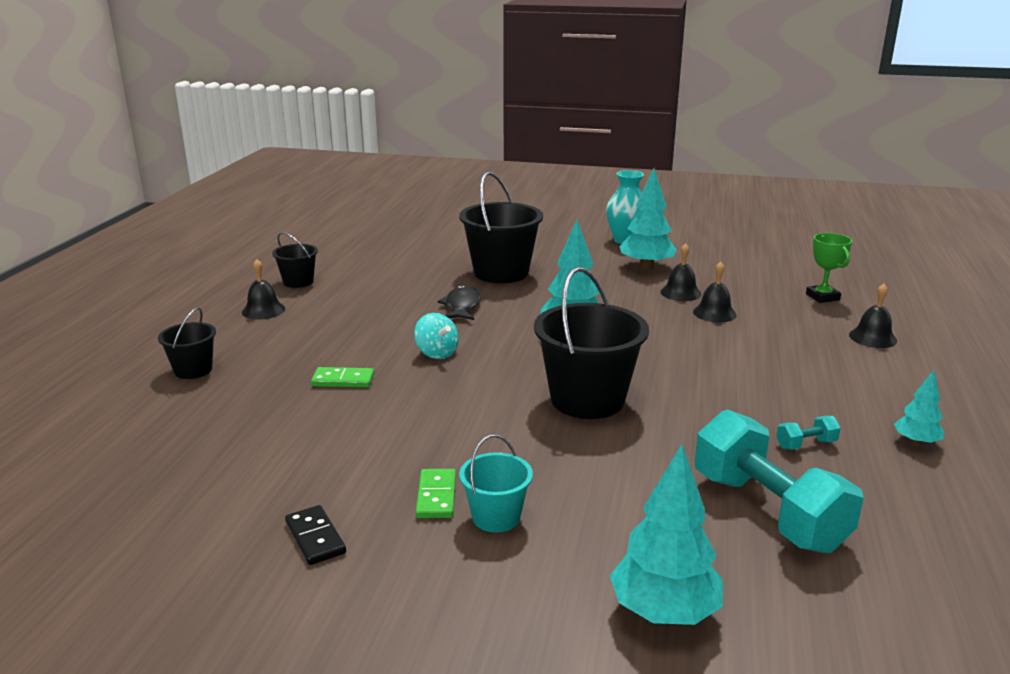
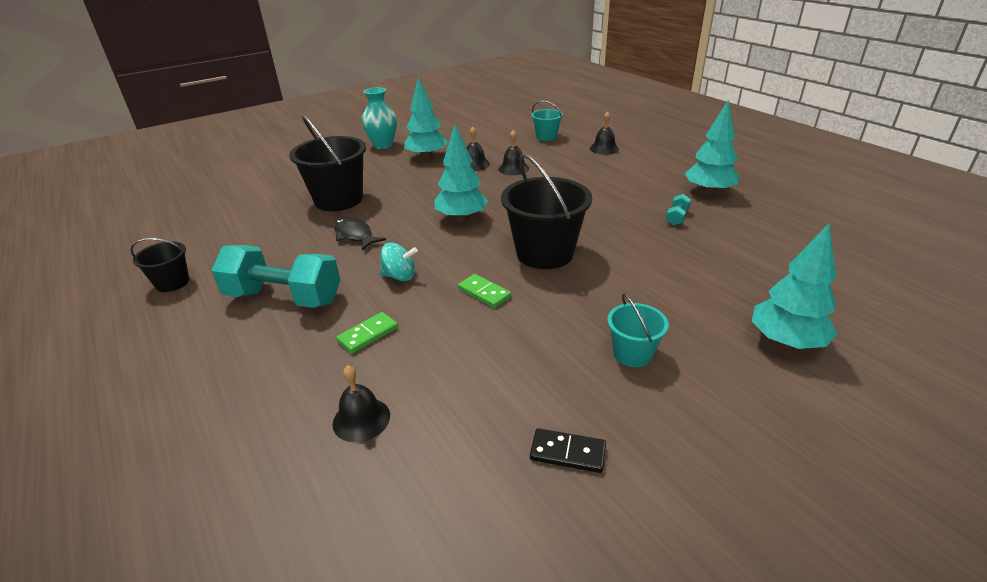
camera: 45 degrees left, 10 degrees up
black bucket [158,307,216,379] -> none
black bell [242,259,285,320] -> black bell moved to [333,365,390,442]
green domino [416,469,456,518] -> green domino moved to [458,274,511,308]
turquoise dumbbell [695,409,864,553] -> turquoise dumbbell moved to [211,245,340,308]
green trophy [806,233,852,303] -> turquoise bucket [531,101,563,141]
turquoise tree [894,370,944,446] -> turquoise tree [685,100,739,195], size x1.82

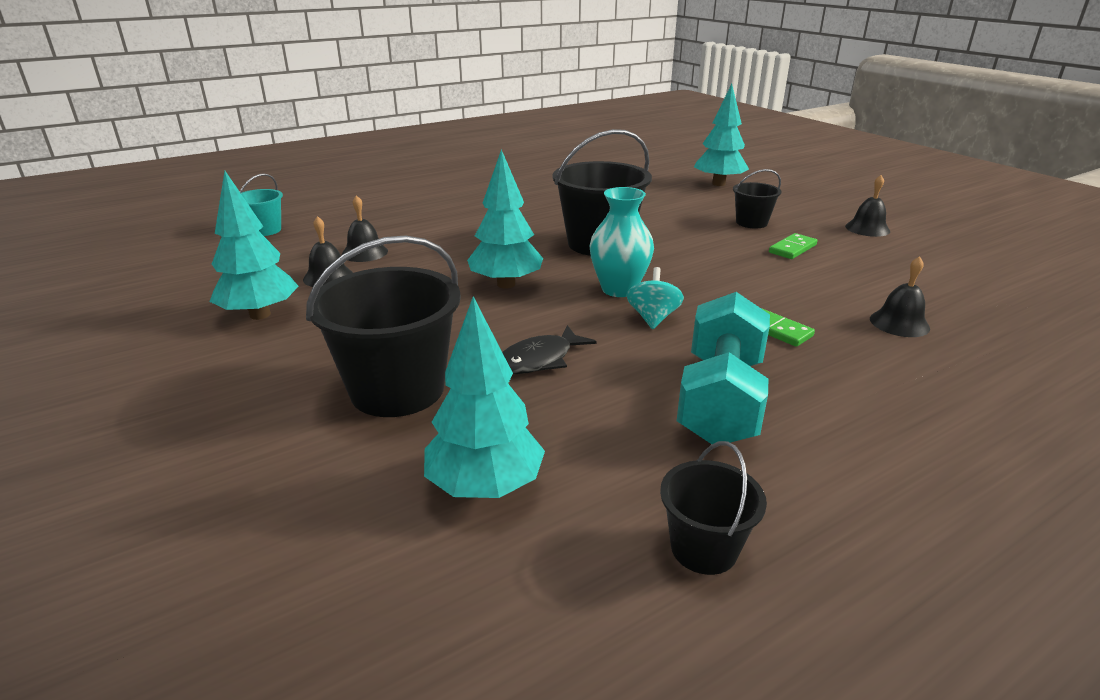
camera: 90 degrees left, 5 degrees down
turquoise vase [362,87,397,149] -> turquoise vase moved to [590,187,654,297]
green domino [458,274,511,308] -> green domino moved to [769,233,817,259]
black domino [530,428,606,473] -> none
black bell [590,111,619,155] -> black bell moved to [845,175,890,237]
turquoise bucket [607,293,669,367] -> black bucket [733,169,781,228]
turquoise dumbbell [666,194,691,226] -> none
turquoise tree [685,100,739,195] -> turquoise tree moved to [424,296,545,498]

